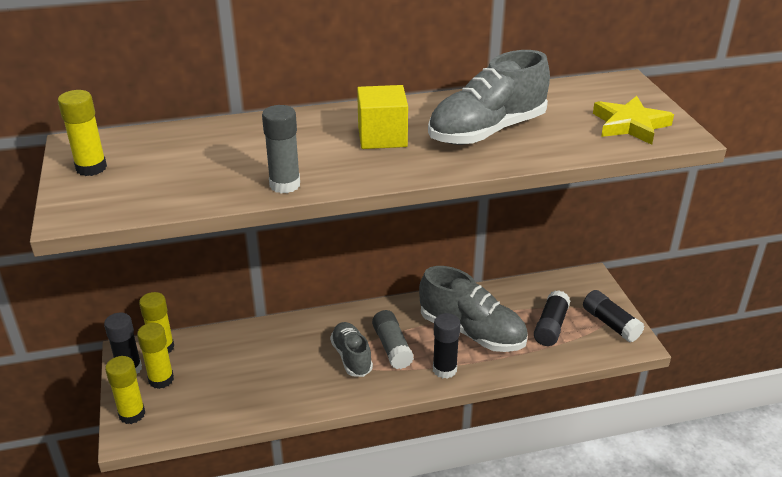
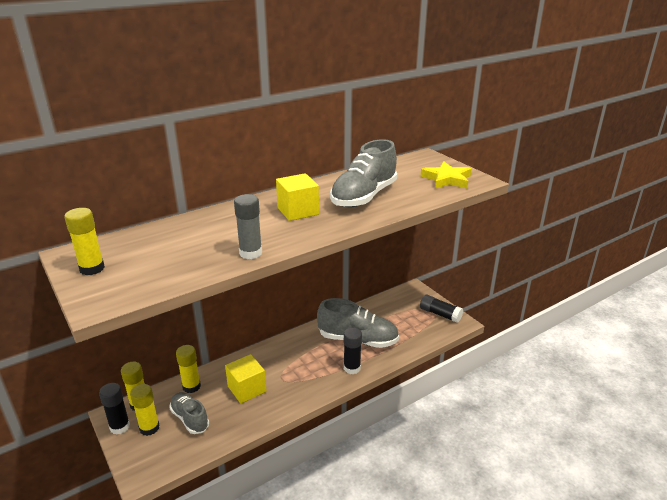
camera: 20 degrees left, 5 degrees down
yellow glue stick [105,356,145,424] -> yellow glue stick moved to [176,345,201,393]
grey shoe [330,322,373,377] -> grey shoe moved to [169,392,209,434]
grey glue stick [372,310,414,369] -> none
black glue stick [534,290,570,346] -> none
none -> yellow cube [225,354,266,404]

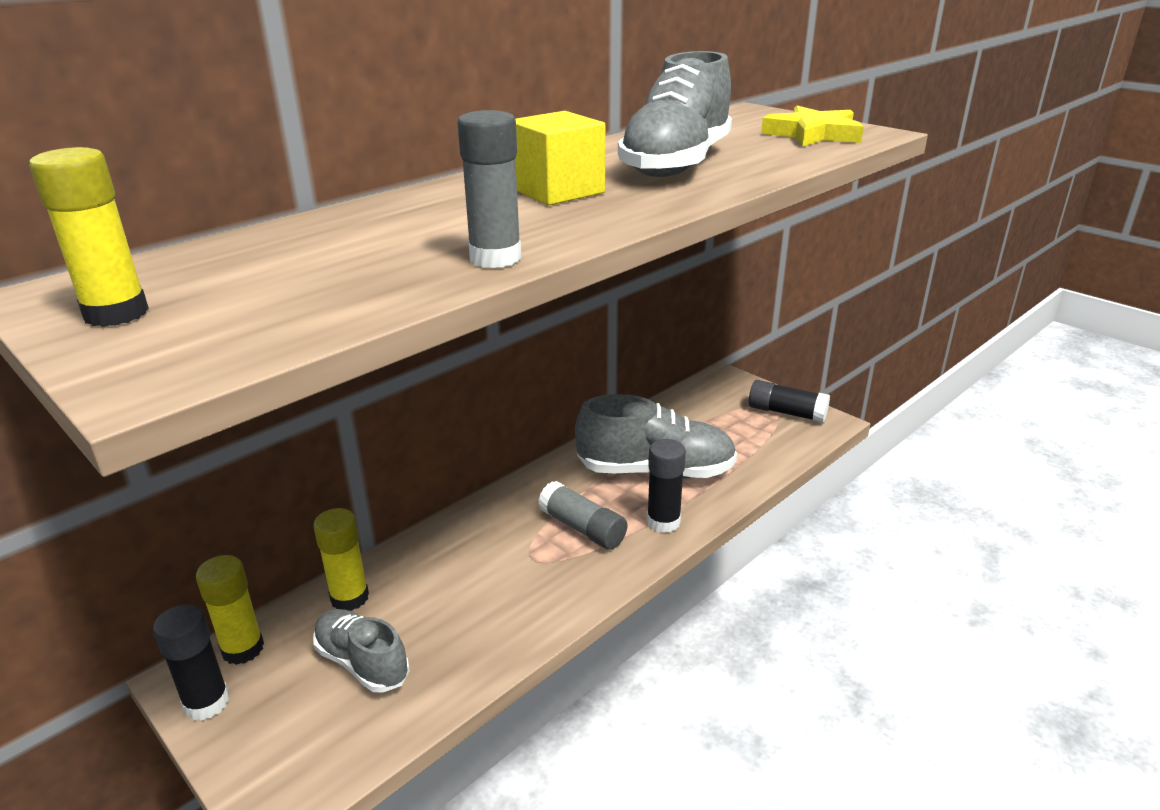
camera: 10 degrees left, 0 degrees up
yellow glue stick [130,384,160,436] -> none
yellow cube [225,354,266,404] -> none
none -> grey glue stick [538,481,627,550]

